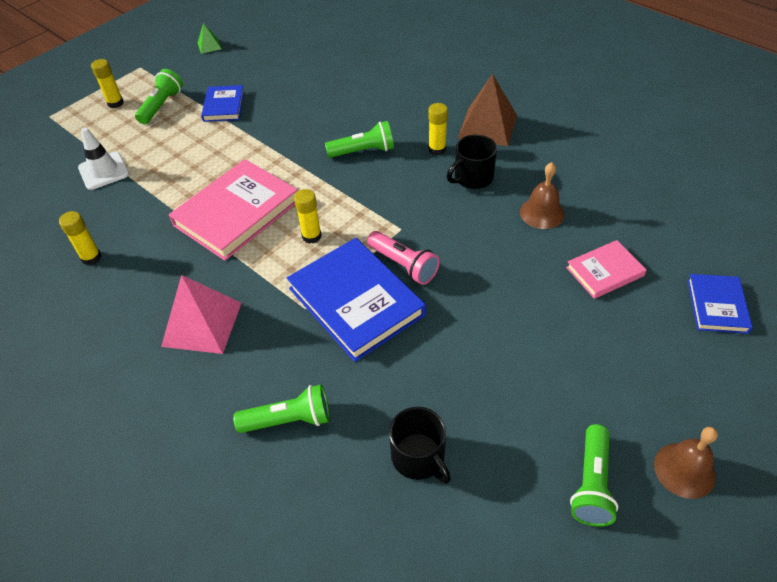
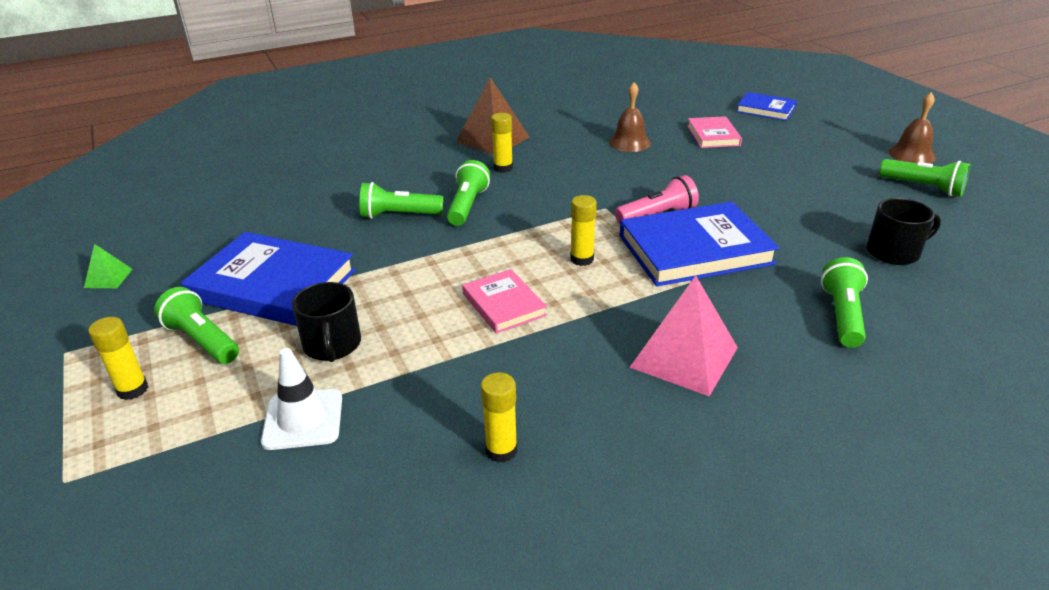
camera: 70 degrees left, 15 degrees down
pink book [169,159,298,261] -> pink book [462,269,547,333], size x0.54
blue book [201,85,244,122] -> blue book [181,232,356,326], size x1.85
black mug [447,135,497,189] -> black mug moved to [292,282,361,362]
none -> green flashlight [359,182,444,219]

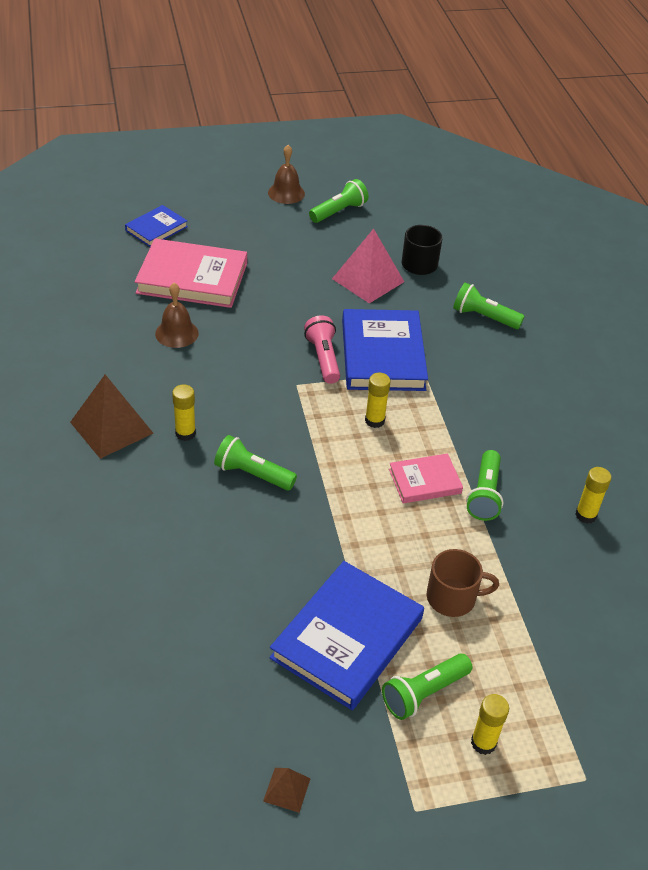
camera: 80 degrees left, 10 degrees up
green pyramid [84,244,133,288] -> brown pyramid [263,768,311,813]
white traffic cone [261,348,342,450] -> none
black mug [292,282,361,362] -> brown mug [427,549,499,617]
green flashlight [359,182,444,219] -> green flashlight moved to [466,450,503,521]
pink pyramid [630,276,738,396] -> pink pyramid moved to [332,229,404,303]
pink book [687,116,742,148] -> pink book [135,239,247,308], size x1.85

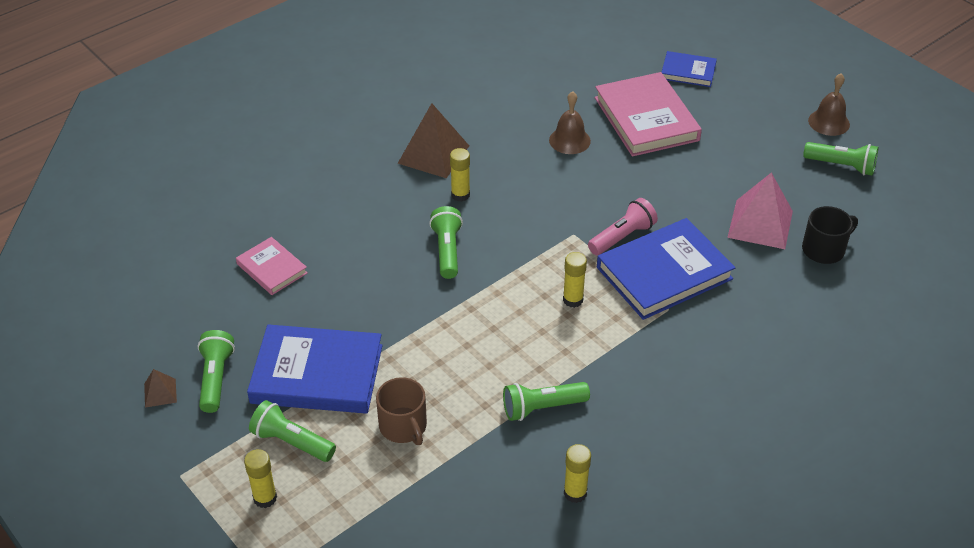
camera: 65 degrees right, 0 degrees up
pink book [389,453,463,503] -> pink book moved to [236,237,308,295]
green flashlight [453,282,525,329] -> green flashlight moved to [198,330,235,413]

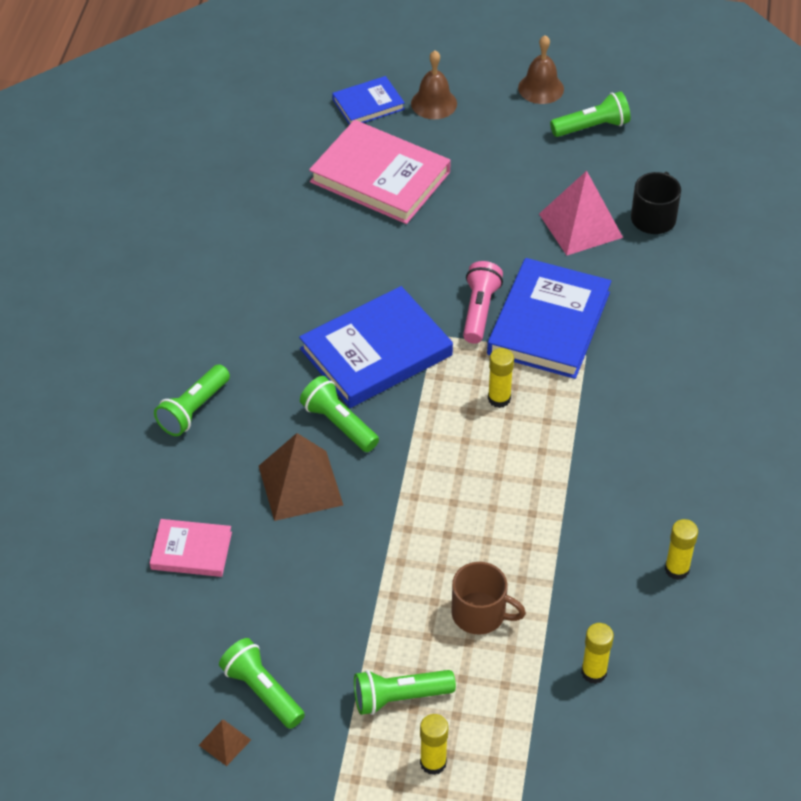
camera: 40 degrees left, 5 degrees up
blue book [247,324,383,414] -> blue book moved to [299,286,453,408]
brown pyramid [398,103,469,178] -> brown pyramid moved to [259,433,343,521]
yellow glue stick [450,148,470,202] -> yellow glue stick moved to [581,623,614,684]
green flashlight [503,382,590,421] -> green flashlight moved to [154,364,230,436]
brown bell [549,91,591,154] -> brown bell moved to [411,50,457,119]

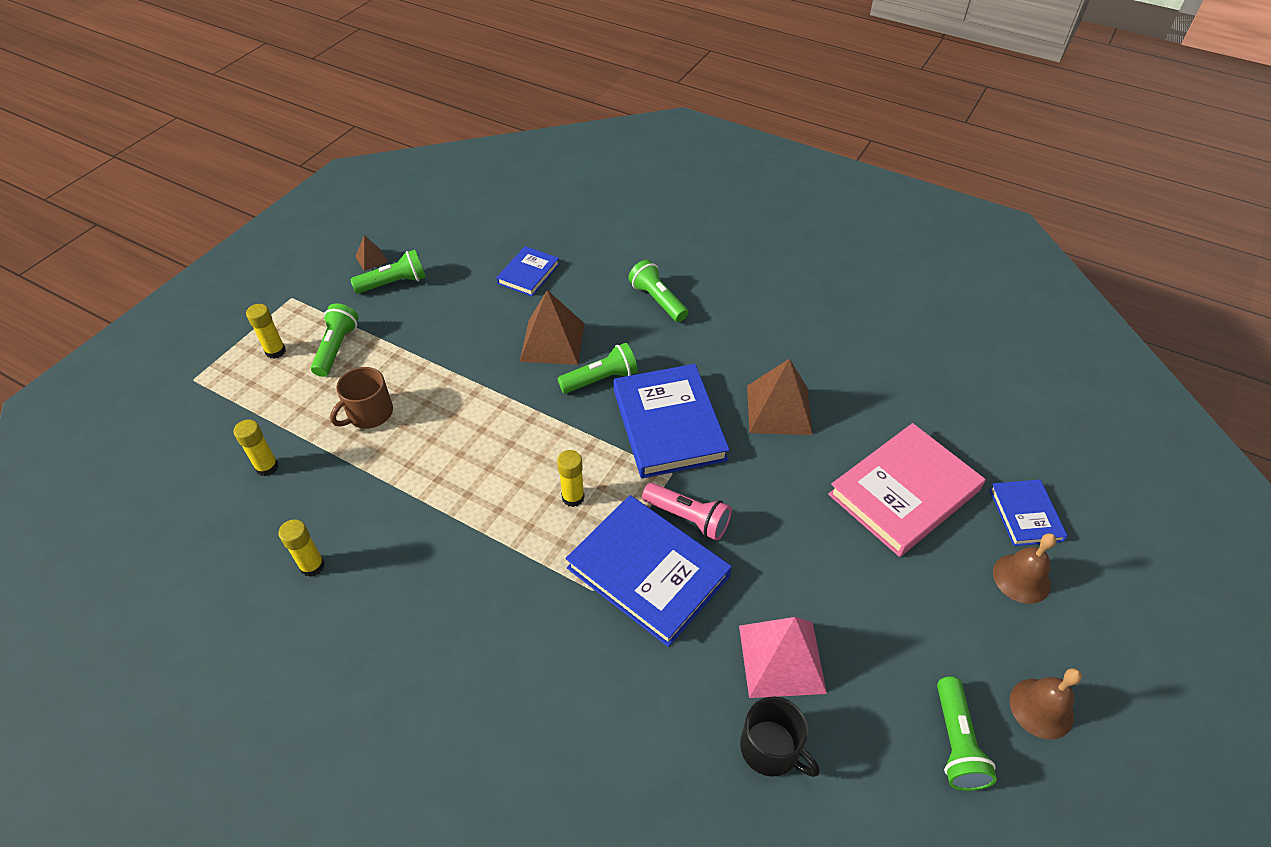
camera: 110 degrees right, 0 degrees up
pink book [150,519,232,577] -> blue book [496,246,559,296]
none -> brown pyramid [747,358,813,435]

